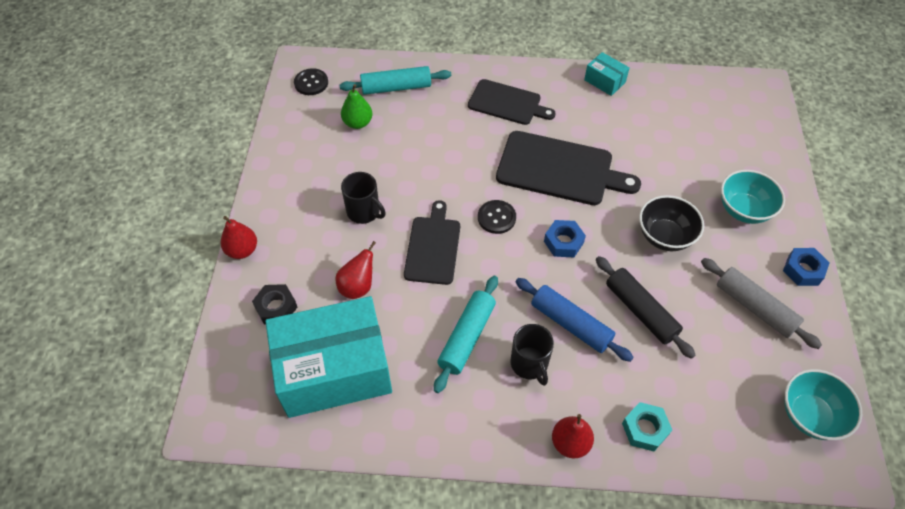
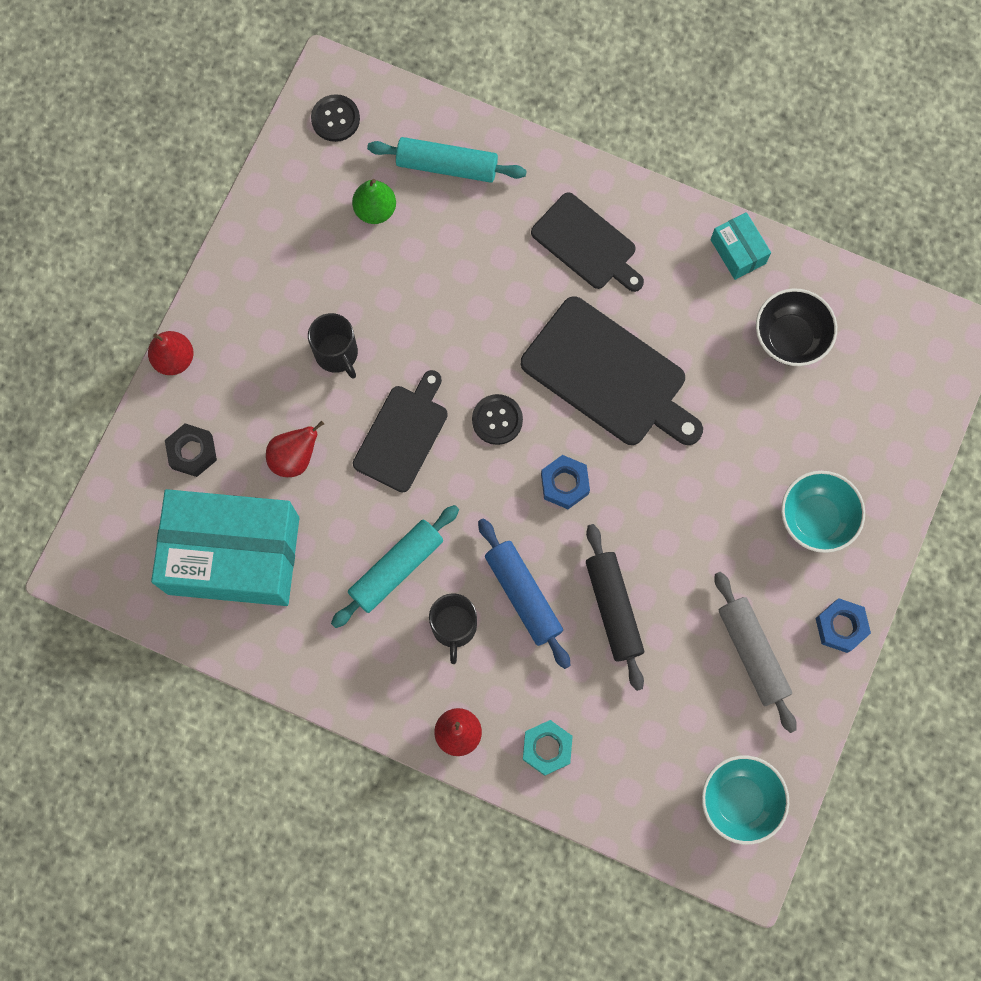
camera: 20 degrees right, 20 degrees up
black bowl [639,195,704,251] -> black bowl moved to [756,288,837,366]

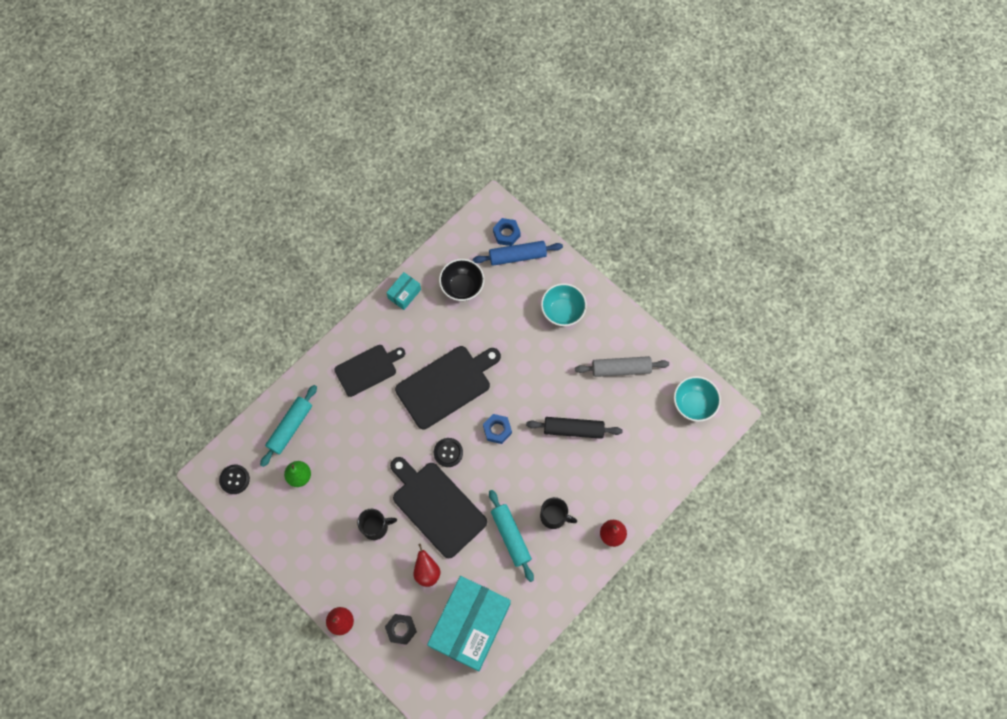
camera: 70 degrees left, 5 degrees down
black cutting board [353,370,448,493] -> black cutting board [390,457,487,559], size x1.53
blue rolling pin [478,518,571,669] -> blue rolling pin moved to [473,241,563,266]
turquoise nut [523,720,573,776] -> none
turquoise box [710,212,771,280] -> turquoise box turned 45 degrees counterclockwise [386,272,421,310]
blue nut [815,598,871,653] -> blue nut moved to [493,218,521,246]

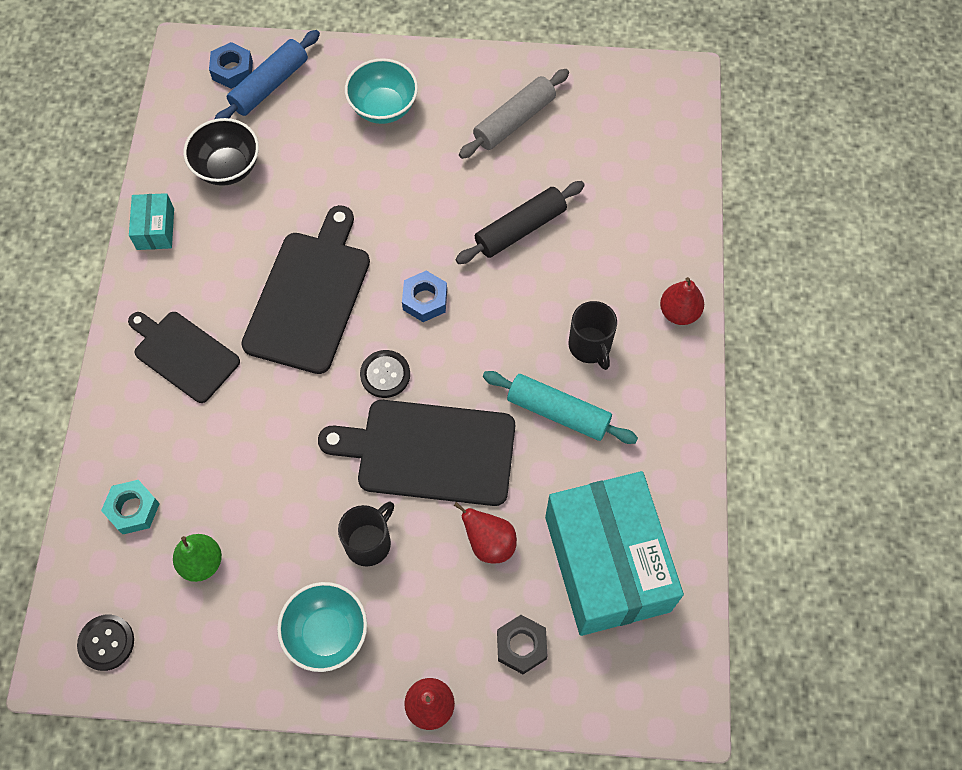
camera: 40 degrees left, 5 degrees down
turquoise rolling pin [260,385,317,467] -> turquoise nut [101,480,160,534]
black cutting board [334,345,405,397] -> black cutting board turned 75 degrees counterclockwise [128,312,240,403]
black mug [540,497,577,529] -> black mug turned 90 degrees clockwise [568,301,617,370]
turquoise bowl [674,376,721,422] -> turquoise bowl moved to [277,582,367,672]

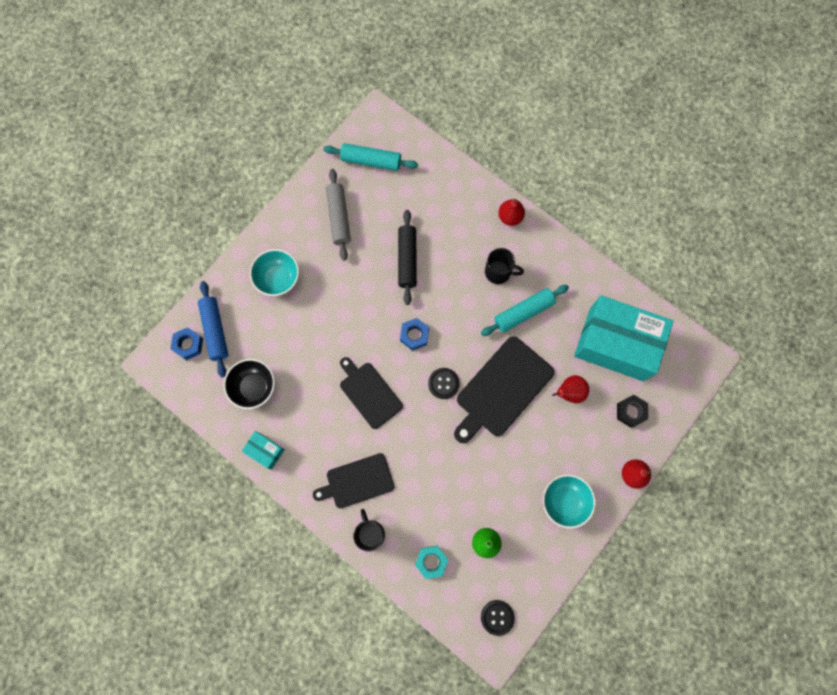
camera: 55 degrees left, 10 degrees up
black cutting board [241,205,370,374] -> black cutting board [340,357,403,429], size x0.65
black mug [338,502,394,566] -> black mug moved to [353,509,385,552]
none -> turquoise rolling pin [323,143,418,171]

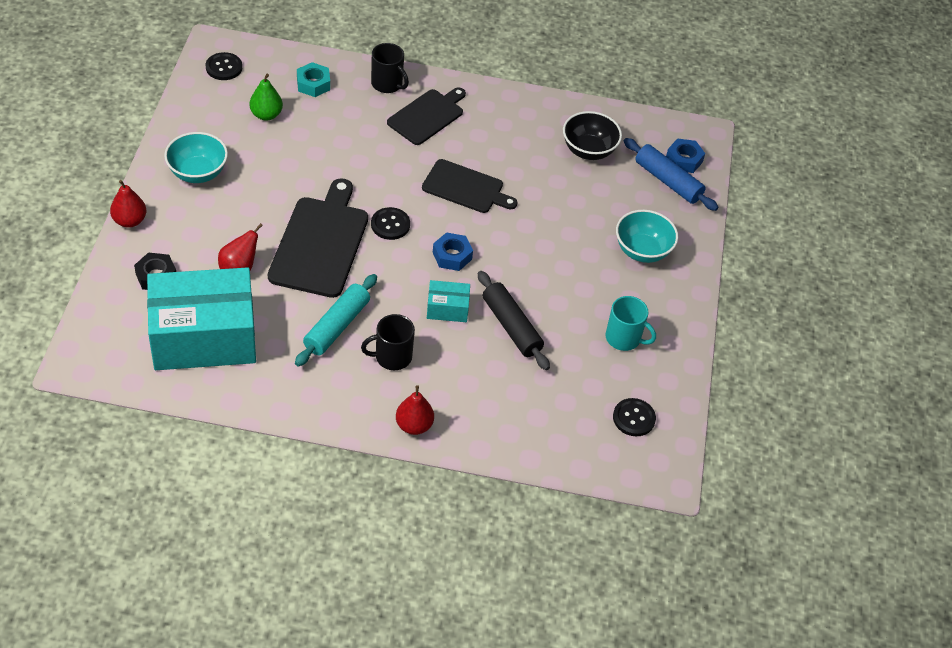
camera: 145 degrees right, 25 degrees down
turquoise box [241,431,285,470] -> turquoise box moved to [427,280,470,322]
turquoise rolling pin [323,143,418,171] -> black button [613,398,656,436]
grey rolling pin [326,169,351,261] -> turquoise mug [606,296,656,351]

